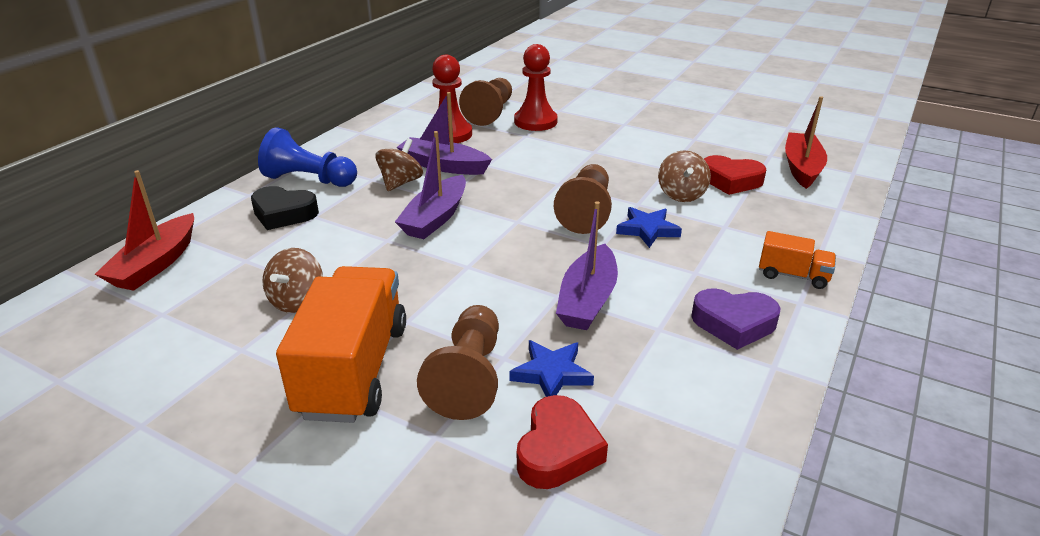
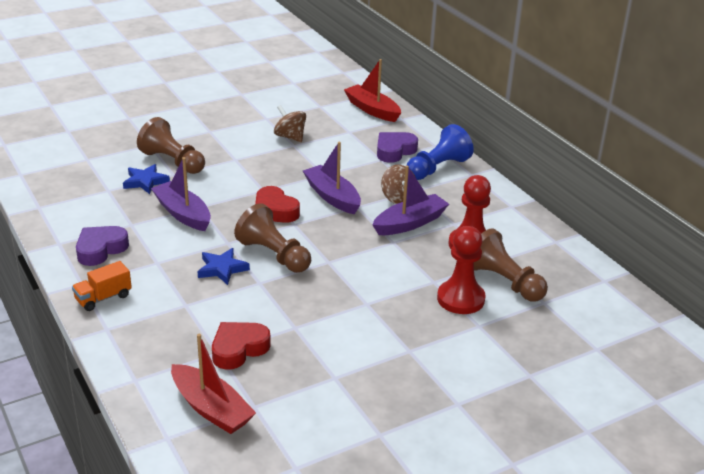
camera: 120 degrees right, 0 degrees up
black heart [251,186,319,230] -> purple heart [377,132,418,163]
orange truck [276,266,406,423] -> none
red heart [517,395,608,489] -> red heart moved to [255,186,300,223]
brown spinning top [658,150,711,202] -> none

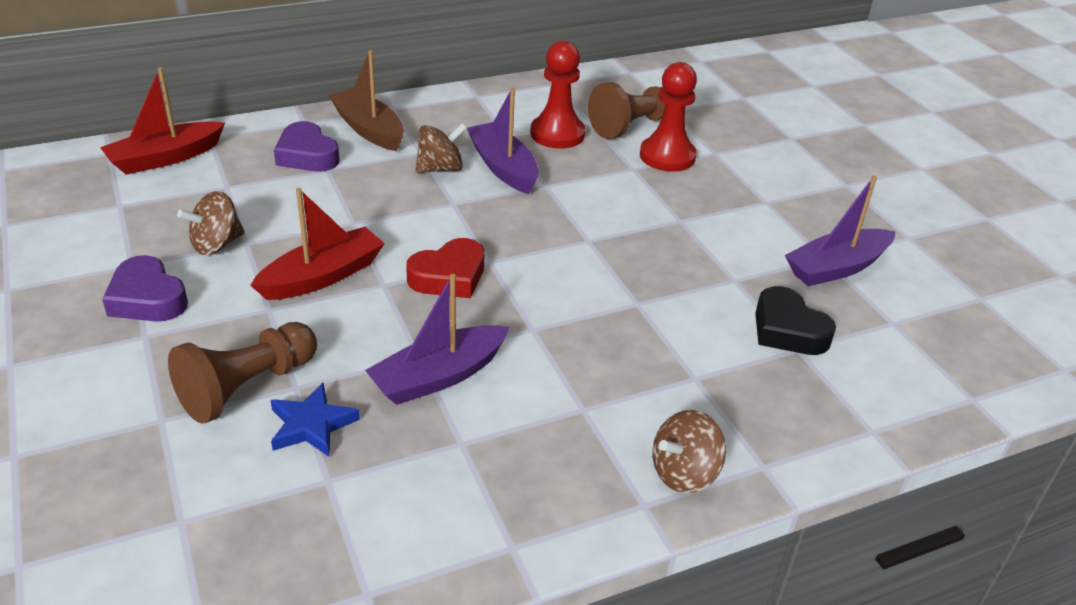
camera: 85 degrees left, 5 degrees up
orange truck [72,261,132,311] -> brown spinning top [652,410,726,493]
purple heart [76,226,129,266] -> purple heart moved to [102,255,188,322]
red boat [171,334,256,434] -> red boat moved to [250,188,385,300]
blue star [197,248,250,285] -> none
red heart [212,322,271,370] -> black heart [755,286,836,355]
brown pawn [234,203,311,273] -> none
purple boat [303,142,361,215] -> purple boat moved to [785,175,896,286]
blue pawn [407,124,474,180] -> brown boat [328,50,404,151]

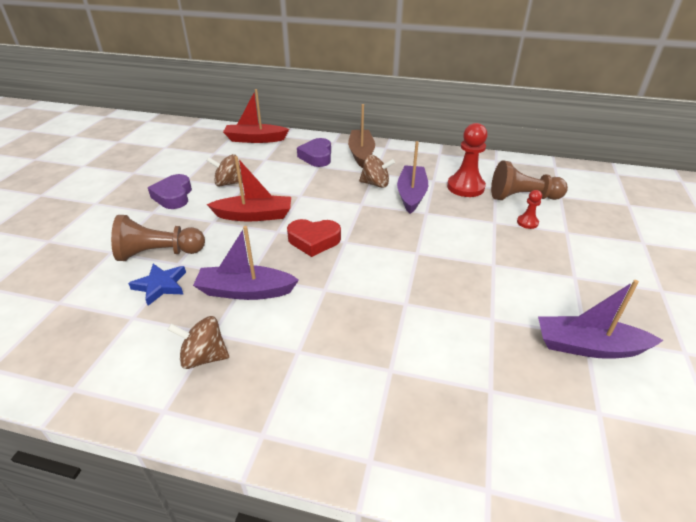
camera: 40 degrees right, 0 degrees up
red pawn [640,62,697,172] -> red pawn [517,190,542,229], size x0.50
brown spinning top [652,410,726,493] -> brown spinning top moved to [167,316,229,369]
black heart [755,286,836,355] -> none

